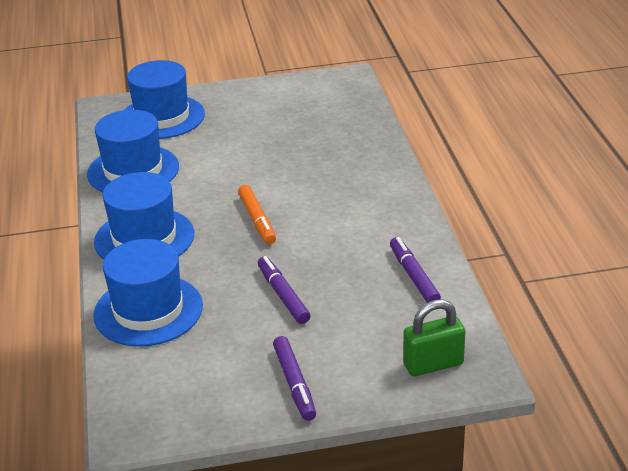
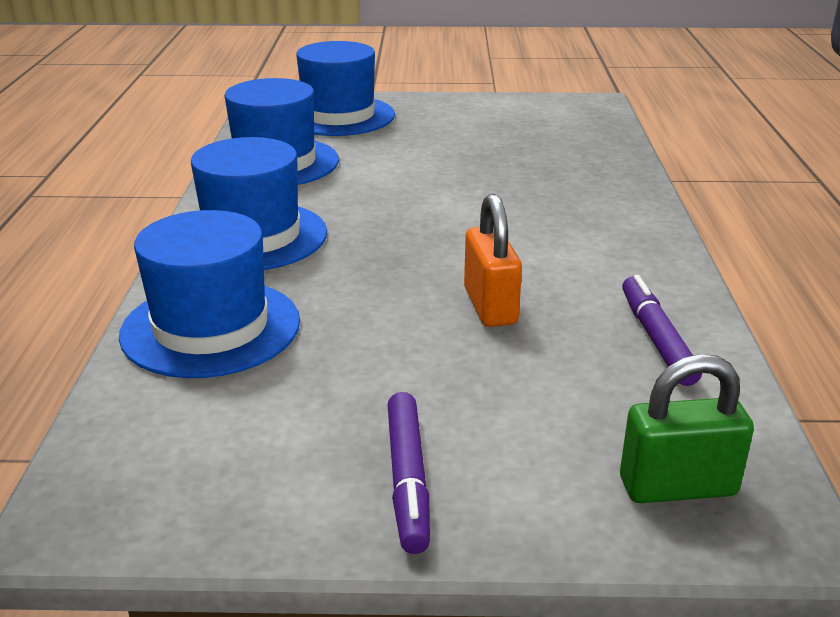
camera: 10 degrees right, 5 degrees down
orange marker [238,185,276,244] -> none
purple marker [258,256,310,324] -> none
none -> orange padlock [464,194,522,327]

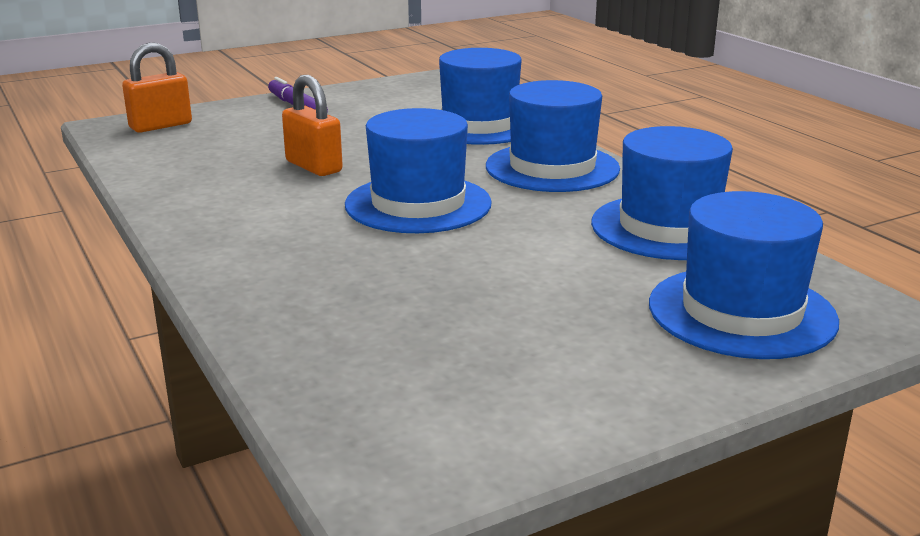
camera: 150 degrees right, 5 degrees down
green padlock [620,354,754,503] -> orange padlock [122,43,192,133]
purple marker [622,275,702,386] -> none
none -> blue hat [345,108,492,233]

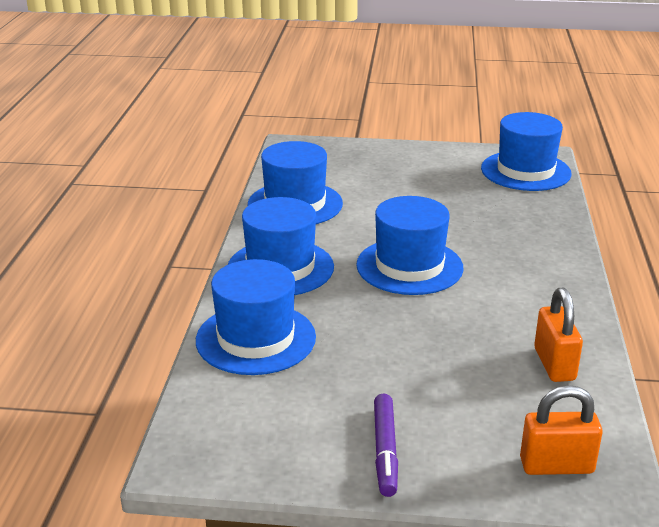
camera: 145 degrees left, 5 degrees up
orange padlock [282,75,343,176] -> orange padlock moved to [534,288,583,382]
blue hat [649,191,839,359] -> blue hat moved to [481,112,572,191]

